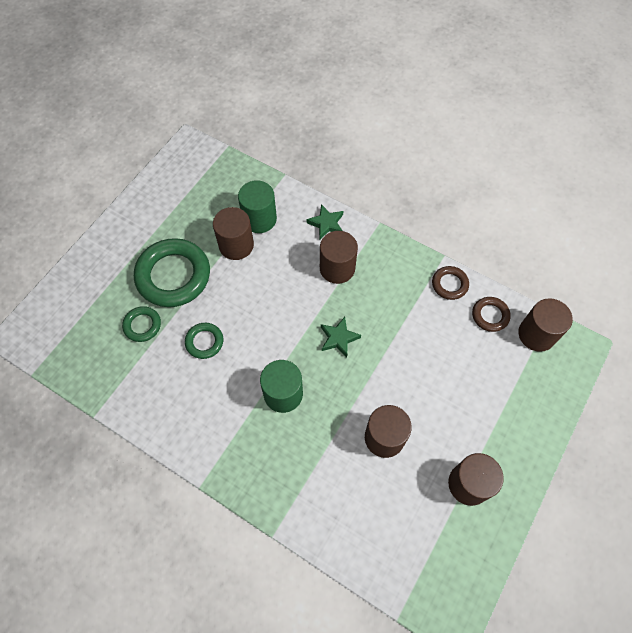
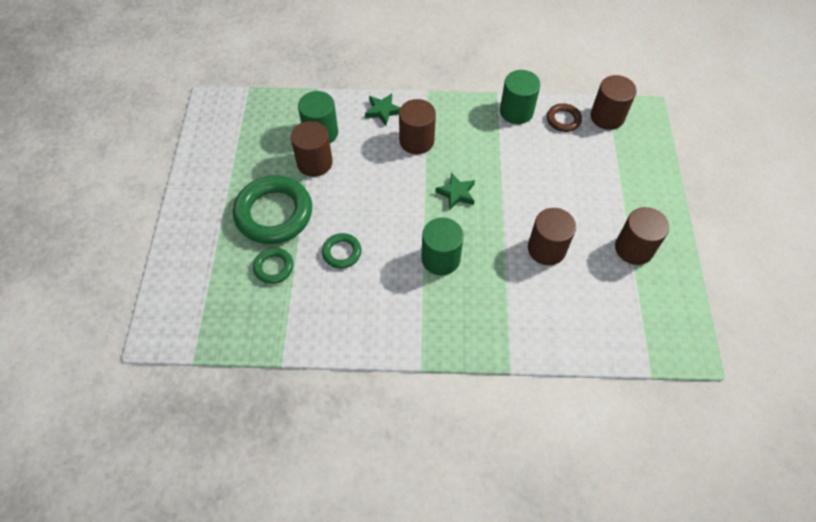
camera: 30 degrees left, 5 degrees down
brown ring [432,266,469,300] -> green cylinder [500,70,540,124]

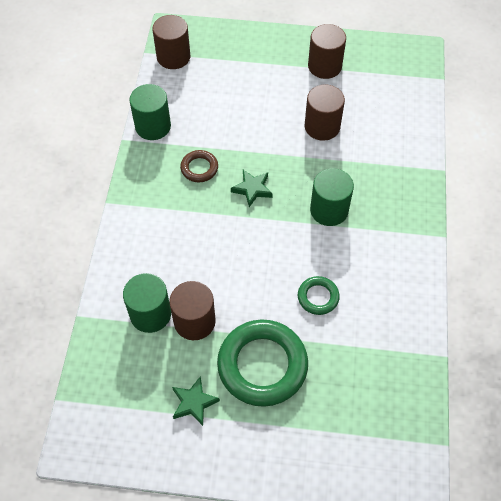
camera: 85 degrees left, 0 degrees up
green ring [253,248,294,284] -> none
green star [365,93,400,126] -> green star moved to [172,376,220,426]
brown cylinder [399,99,436,154] -> none
brown ring [547,103,582,132] -> brown ring moved to [180,150,218,182]

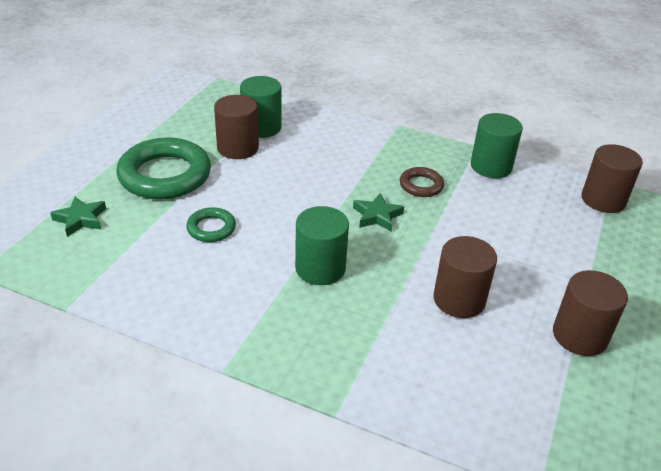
camera: 105 degrees right, 20 degrees down
green star [172,376,220,426] -> green star moved to [50,196,106,237]

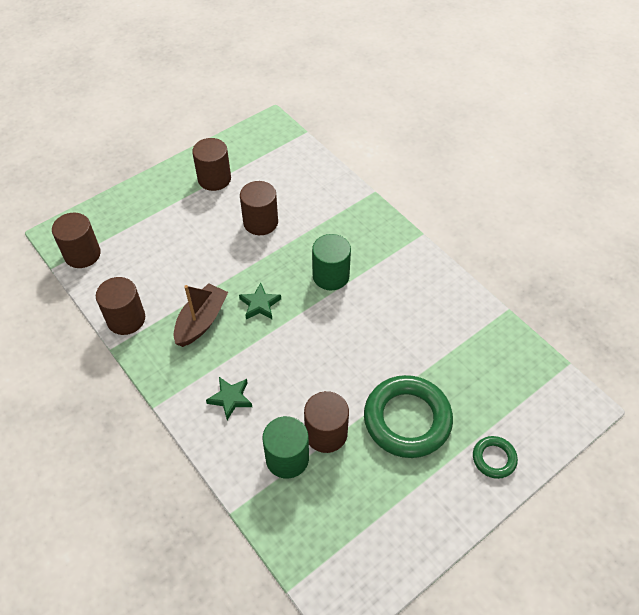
camera: 150 degrees left, 15 degrees up
green star [50,196,106,237] -> green star moved to [206,377,252,420]
green ring [186,207,236,242] -> green ring moved to [473,436,518,479]
brown ring [400,167,444,197] -> brown boat [174,283,228,347]
green cylinder [471,113,523,178] -> brown cylinder [96,277,145,335]

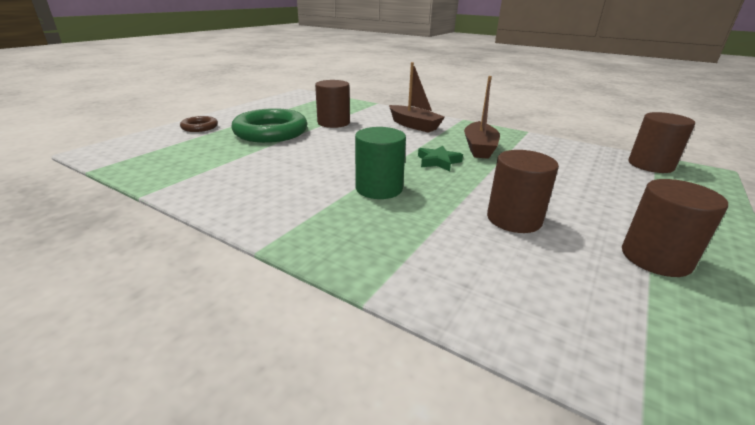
camera: 160 degrees right, 25 degrees down
brown cylinder [96,277,145,335] -> none
green star [206,377,252,420] -> brown boat [389,62,445,133]
green cylinder [262,416,309,479] -> none
green ring [473,436,518,479] -> brown ring [180,116,218,132]

